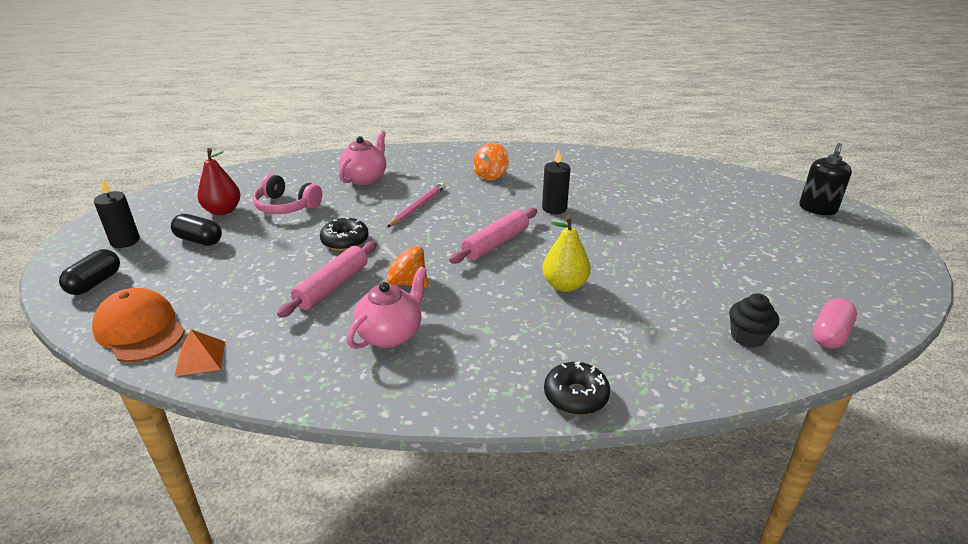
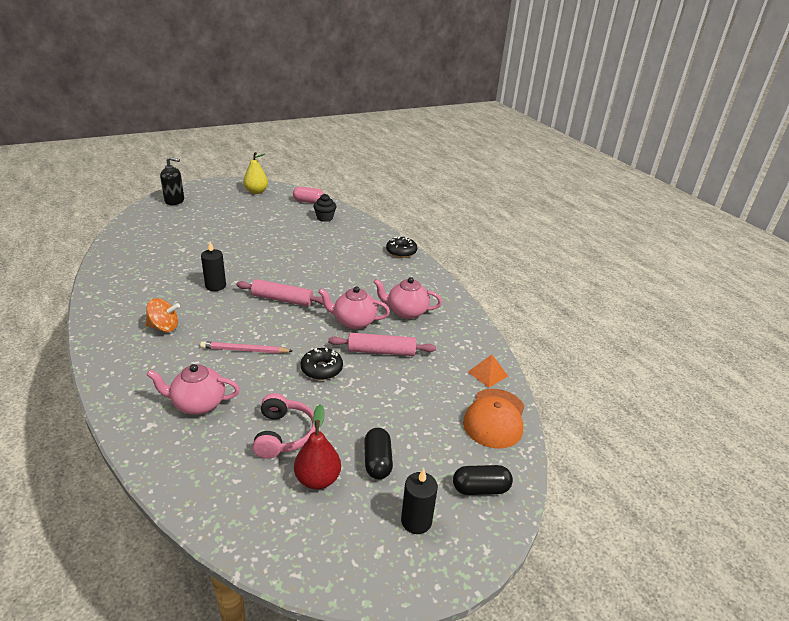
camera: 120 degrees left, 0 degrees up
orange spinning top [382,244,429,287] -> pink teapot [318,286,390,329]
yellow pear [542,216,591,292] -> yellow pear moved to [243,152,268,194]

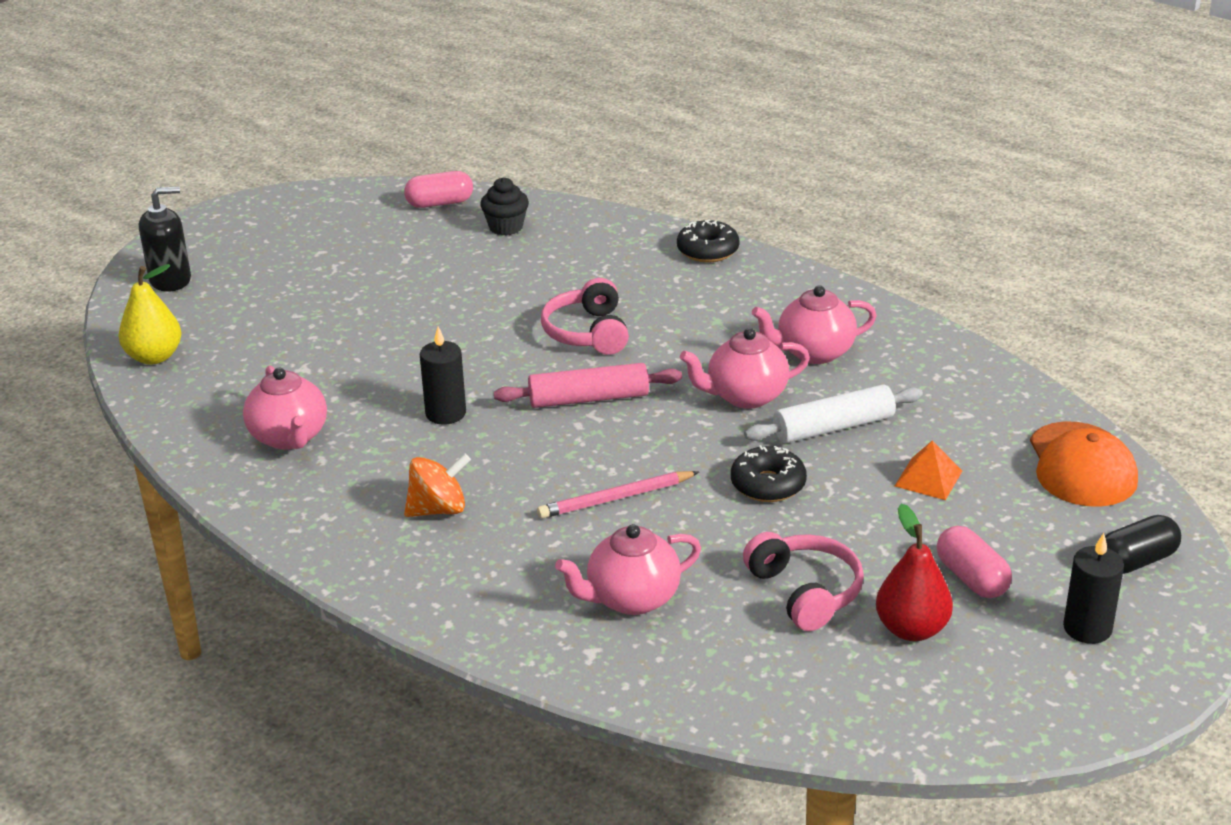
camera: 20 degrees left, 0 degrees up
yellow pear [243,152,268,194] -> yellow pear moved to [118,264,182,365]
pink rolling pin [328,333,436,356] -> white rolling pin [744,384,923,443]
black capsule [364,428,393,479] -> pink capsule [937,526,1012,598]
orange pyramid [468,355,508,388] -> orange pyramid moved to [895,441,962,500]
none -> pink teapot [243,365,327,450]
none -> pink headphones [541,278,629,355]

